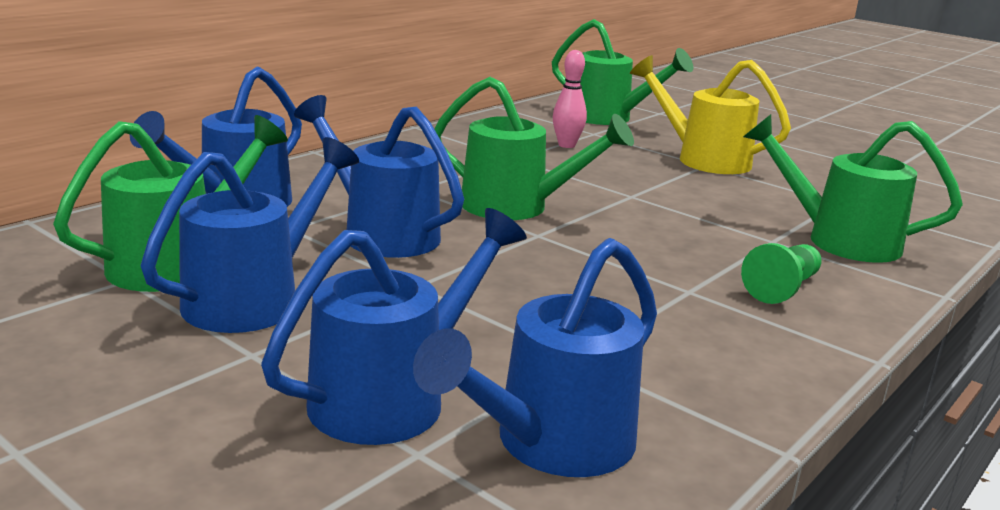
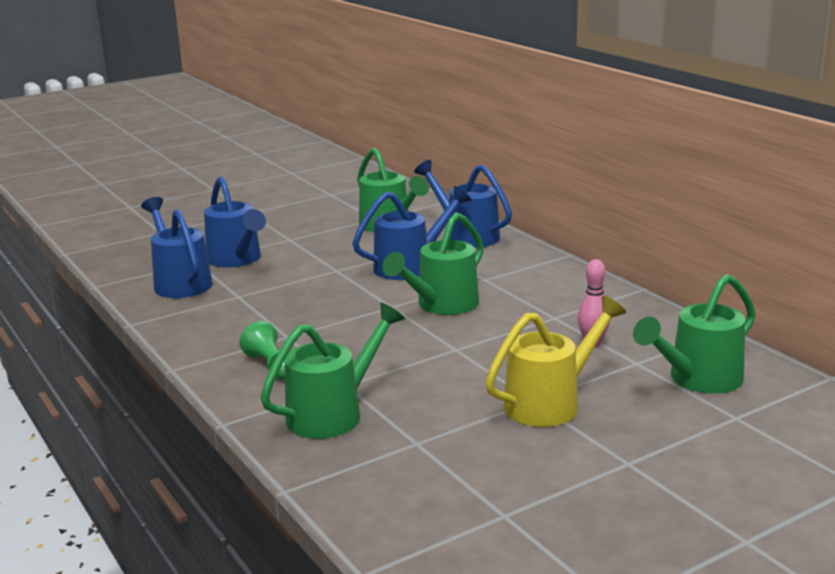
camera: 110 degrees right, 0 degrees up
blue watering can [141,137,359,333] -> none

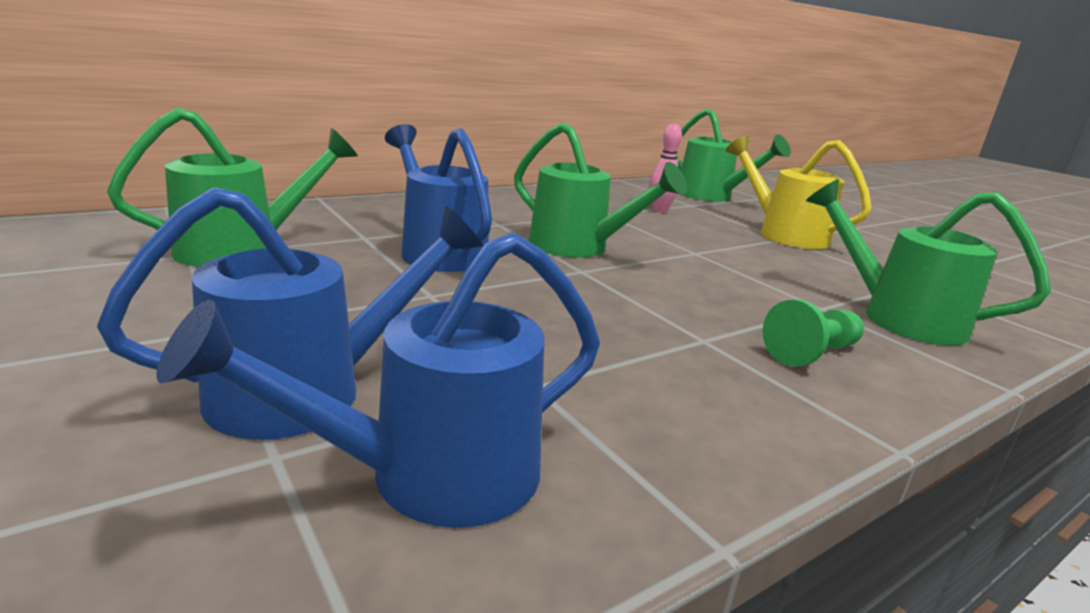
camera: 95 degrees left, 0 degrees up
blue watering can [414,160,512,248] -> none

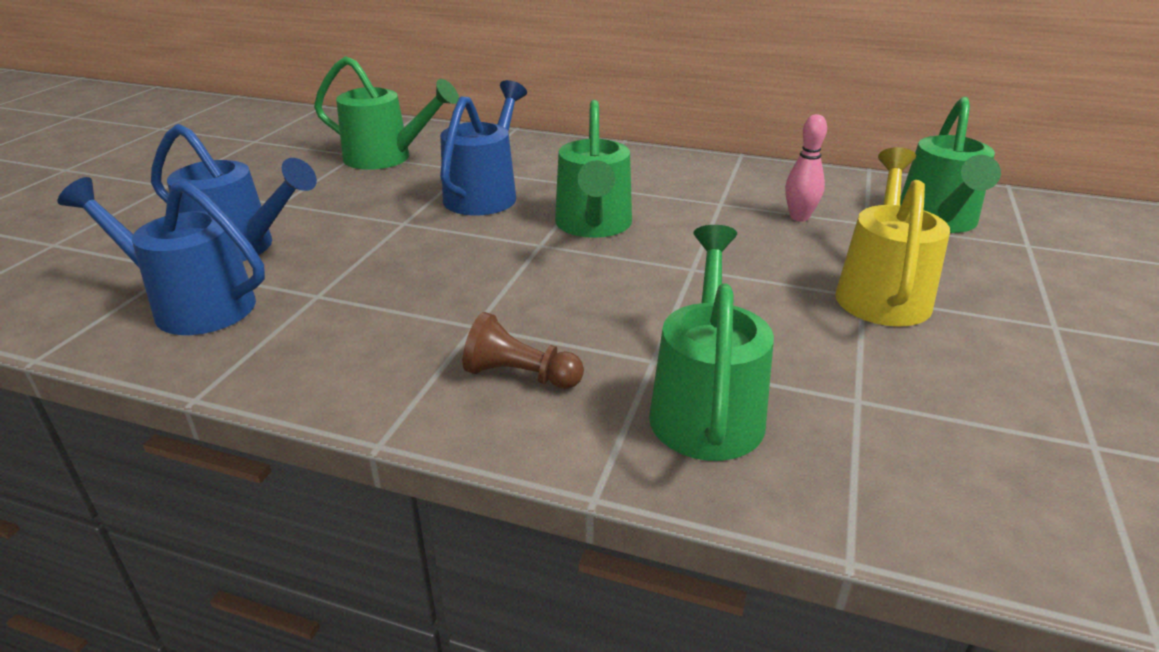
camera: 55 degrees right, 10 degrees up
green pawn [763,300,864,366] -> brown pawn [462,312,584,389]

